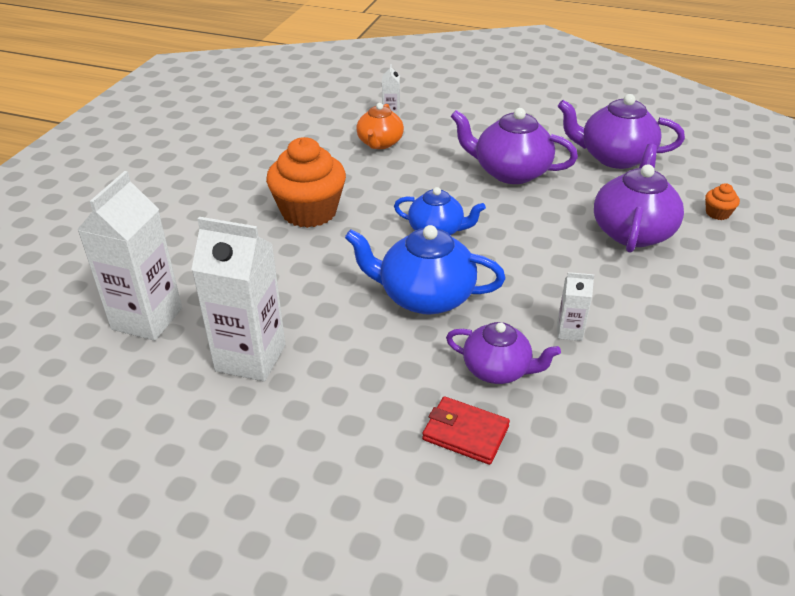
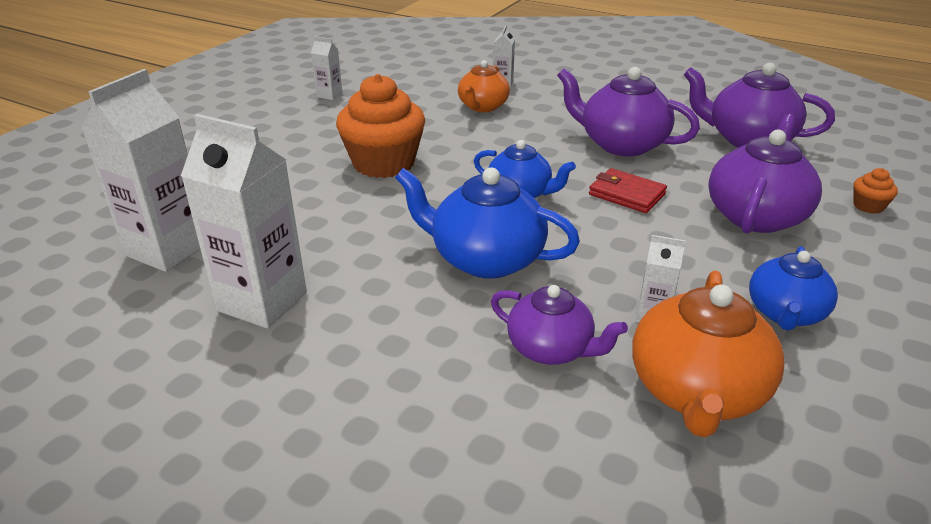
camera: 10 degrees right, 5 degrees down
red wallet [422,396,510,465] -> red wallet moved to [589,168,667,213]
none -> white carton [311,37,342,100]
none -> orange teapot [632,270,785,437]
none -> blue teapot [749,246,838,331]

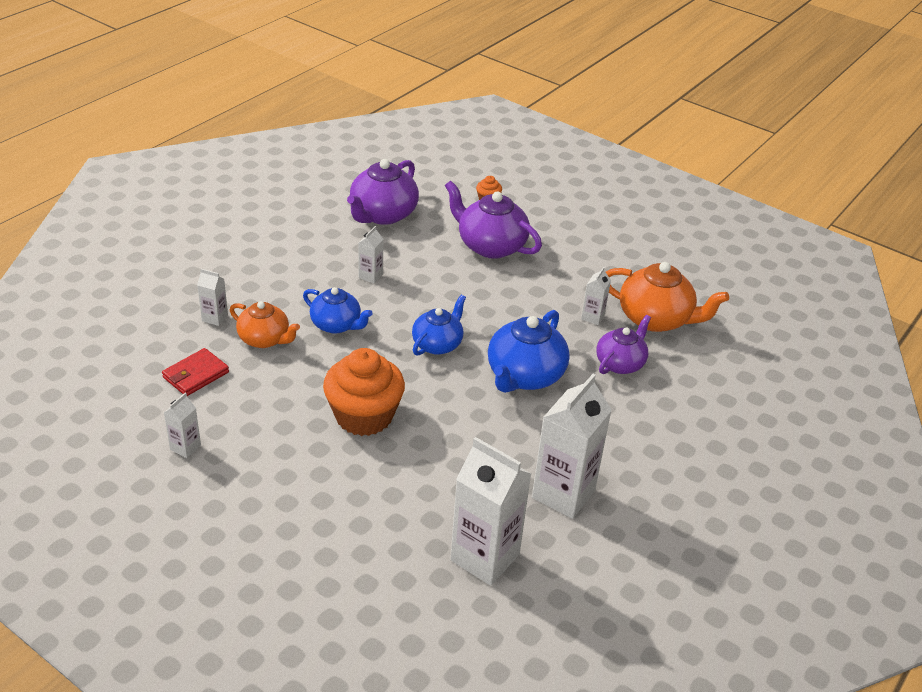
camera: 85 degrees left, 5 degrees up
purple teapot [557,67,700,156] -> white carton [358,226,384,283]
red wallet [589,168,667,213] -> red wallet moved to [162,348,229,396]
blue teapot [749,246,838,331] -> blue teapot moved to [303,287,373,334]

